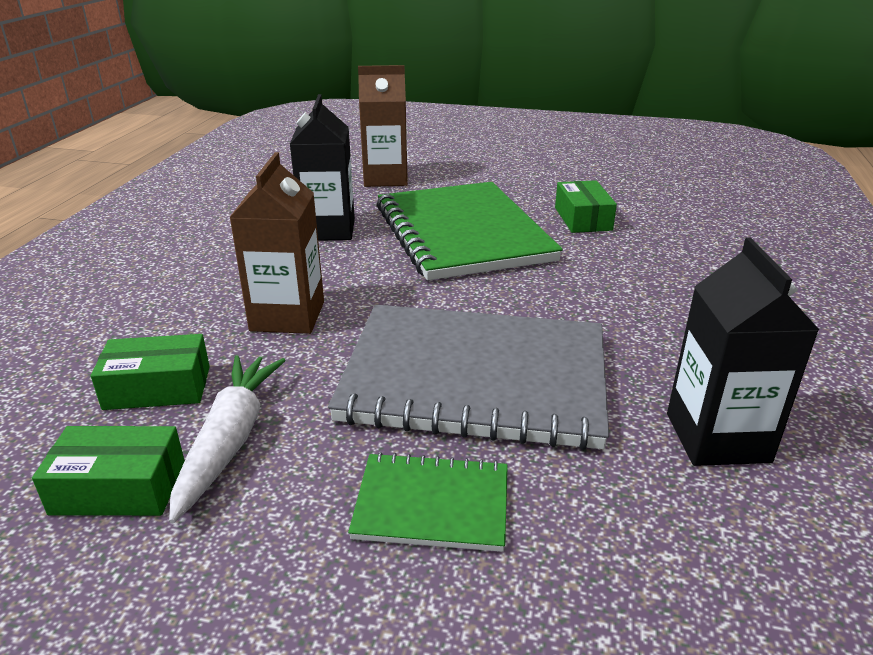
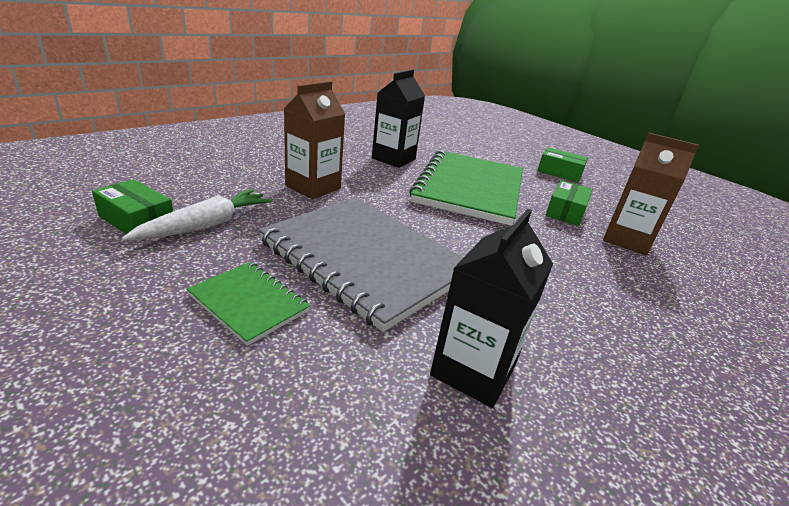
camera: 30 degrees right, 0 degrees up
green box [91,334,210,410] -> green box moved to [537,147,588,182]
brown carton [358,65,408,187] -> brown carton moved to [603,133,699,255]

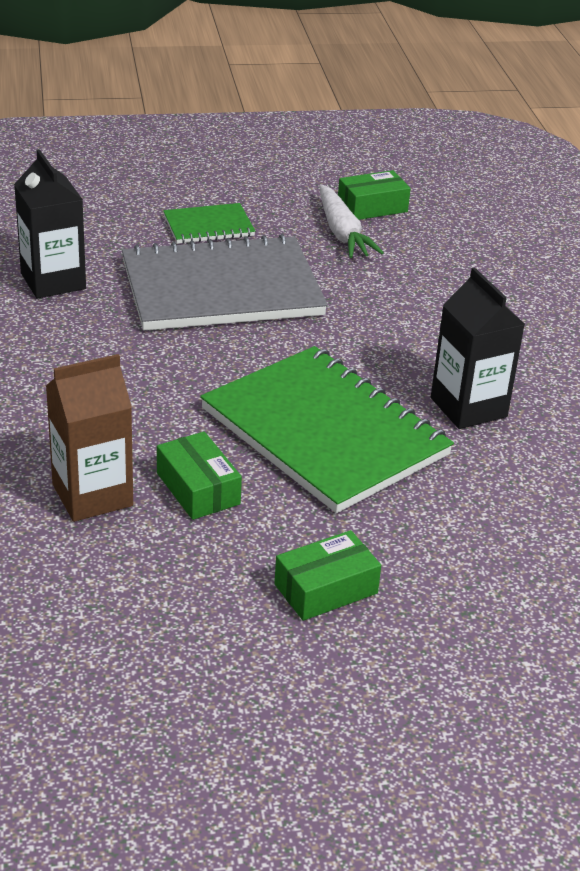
camera: 125 degrees right, 5 degrees up
brown carton [284,81,345,199] -> none

